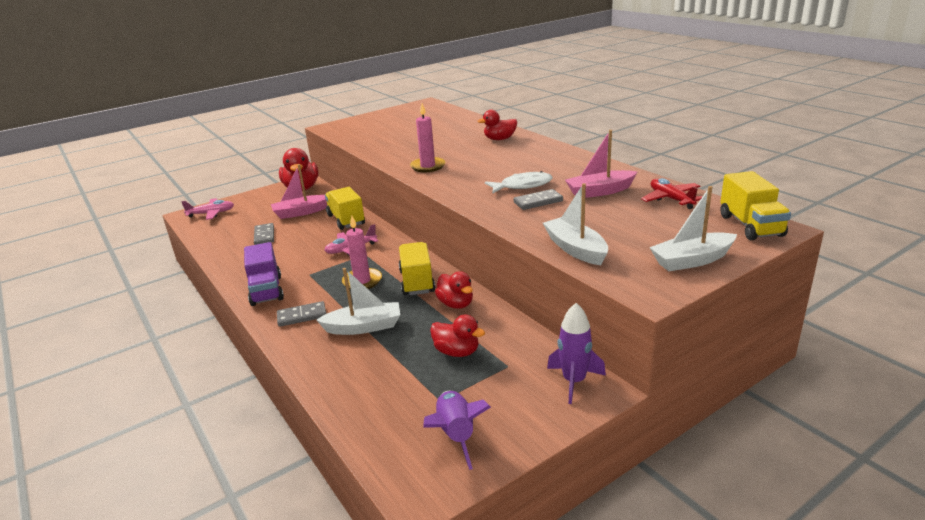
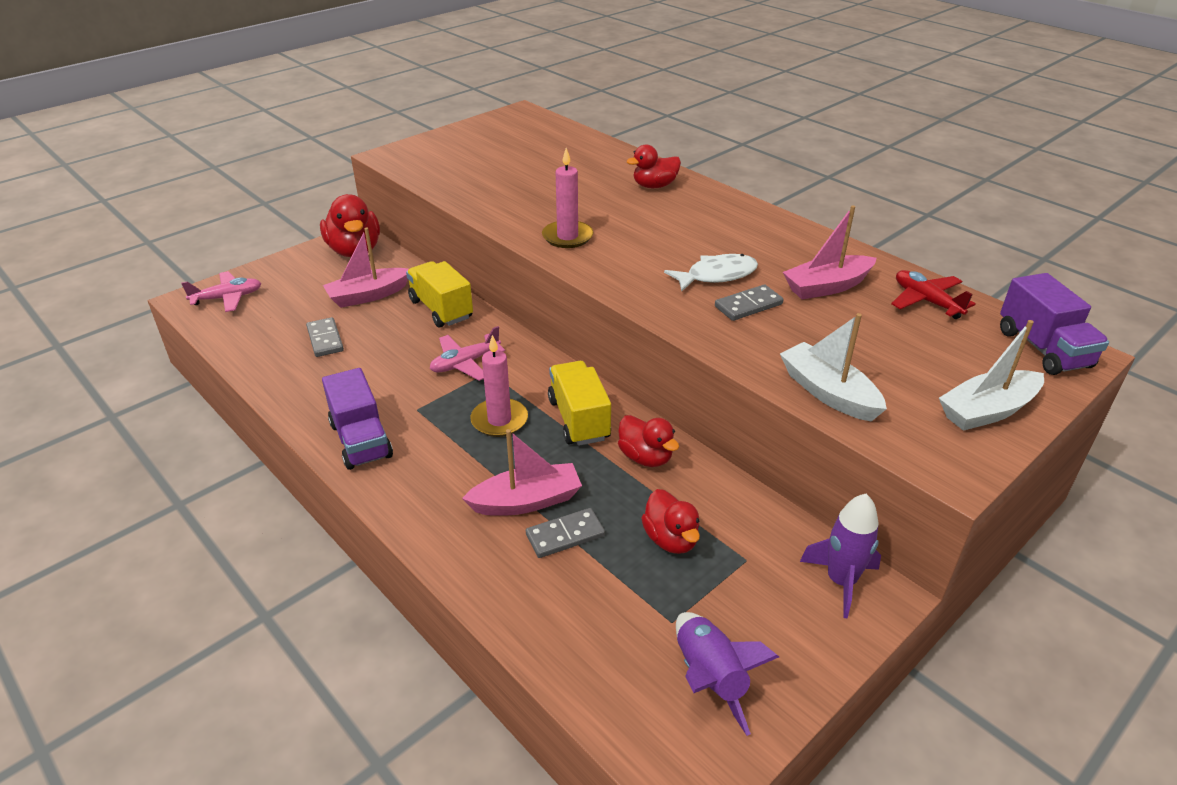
camera: 10 degrees left, 10 degrees up
grey domino [277,301,326,327] -> grey domino moved to [526,508,605,558]
white boat [316,268,400,335] -> pink boat [462,429,582,516]
red duck [430,314,485,357] -> red duck turned 45 degrees clockwise [641,489,700,554]
yellow truck [720,171,791,240] -> purple truck [1000,273,1109,375]

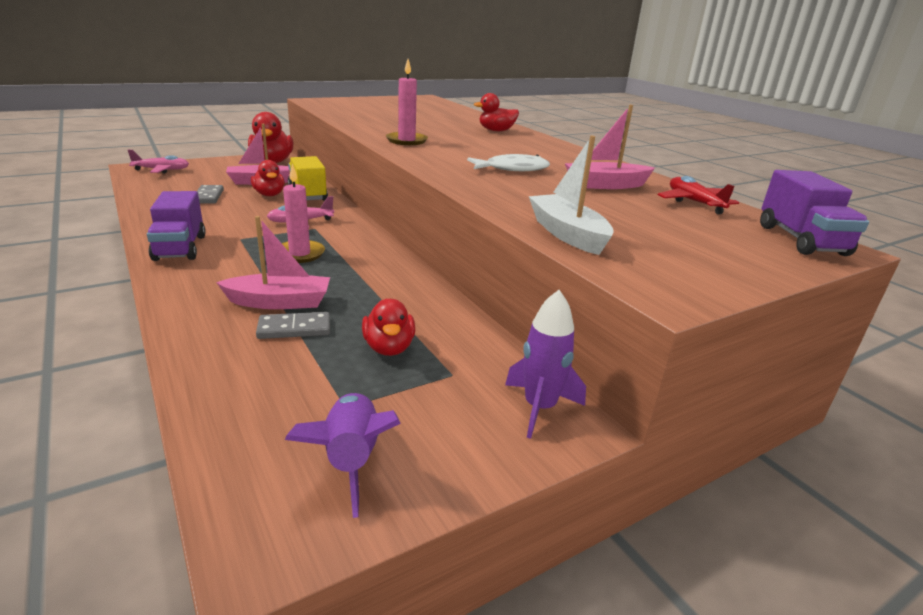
camera: 10 degrees right, 10 degrees down
yellow truck [548,361,611,446] -> none
red duck [618,415,679,467] -> red duck moved to [251,160,285,196]
grey domino [715,284,783,321] -> none
white boat [939,320,1044,431] -> none

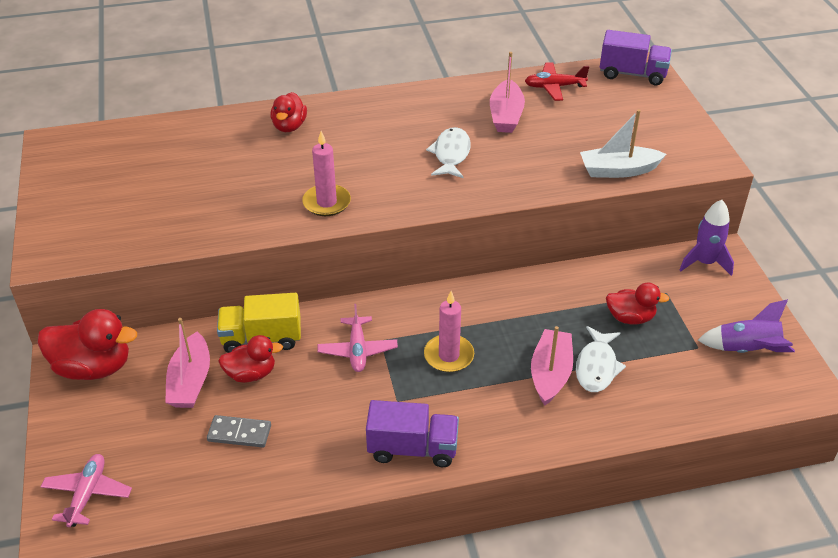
camera: 70 degrees left, 15 degrees up
grey domino [256,312,330,339] -> white fish [576,326,626,392]

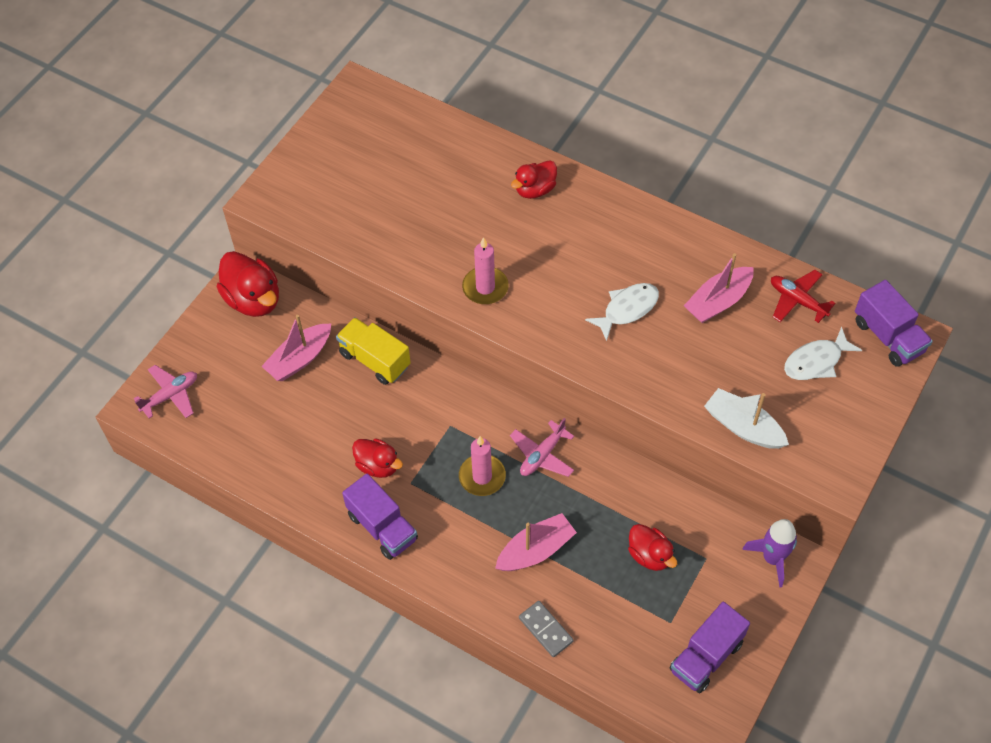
camera: 45 degrees right, 15 degrees up
grey domino [207,415,271,448] -> grey domino moved to [519,601,573,657]
red duck [218,335,283,383] -> red duck moved to [352,439,403,478]
pink plane [317,304,398,372] -> pink plane moved to [510,418,575,477]
white fish [576,326,626,392] -> white fish moved to [784,327,862,380]
purple rocket [698,299,795,353] -> purple truck [670,602,750,693]

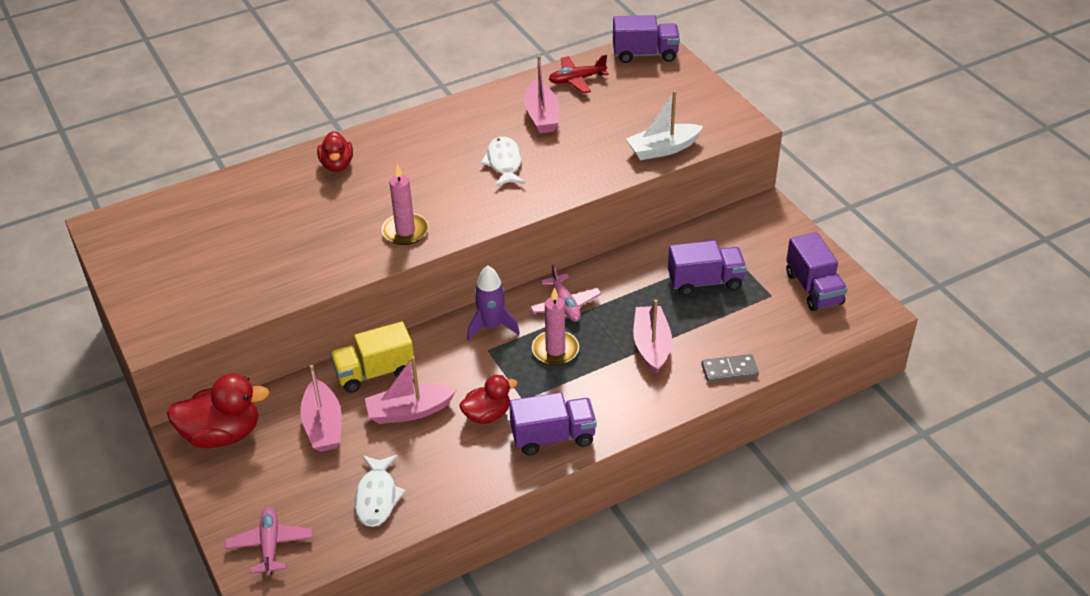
camera: 60 degrees left, 15 degrees down
red duck [628,524,677,571] -> purple truck [668,240,747,296]
purple rocket [742,519,797,587] -> purple rocket moved to [467,266,520,341]
white fish [784,327,862,380] -> white fish moved to [354,455,406,527]
none -> pink boat [365,356,456,424]

